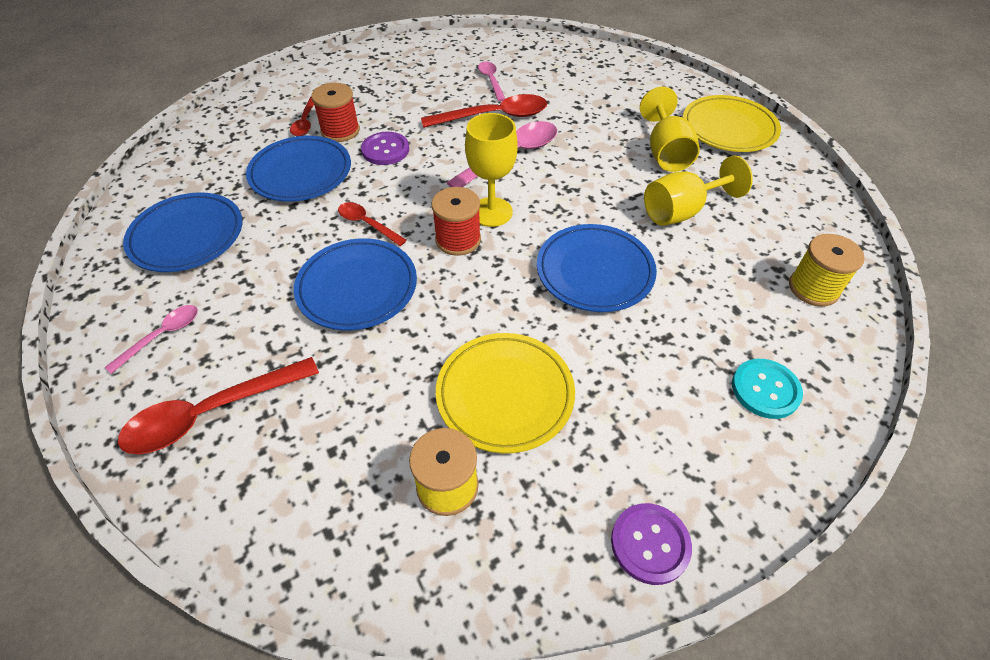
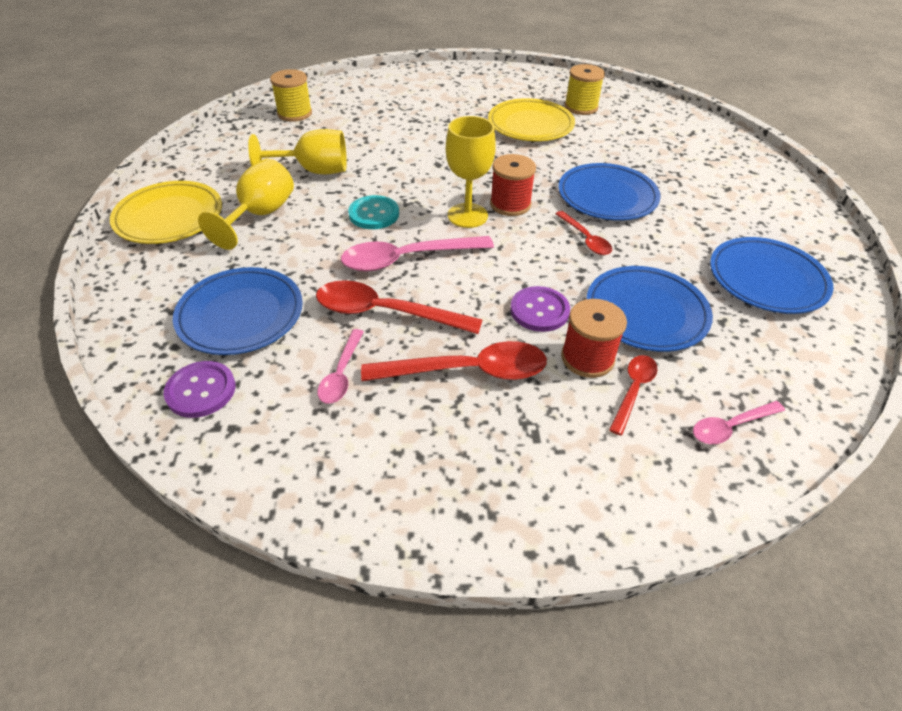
camera: 155 degrees left, 5 degrees down
pink spoon [105,305,198,374] -> pink spoon moved to [693,401,785,444]
red spoon [118,357,319,454] -> red spoon moved to [361,341,547,381]
blue plate [537,224,657,312] -> blue plate moved to [173,267,303,355]
purple button [611,503,692,585] -> purple button moved to [163,361,235,418]
turquoise button [732,359,803,419] -> turquoise button moved to [348,195,399,229]

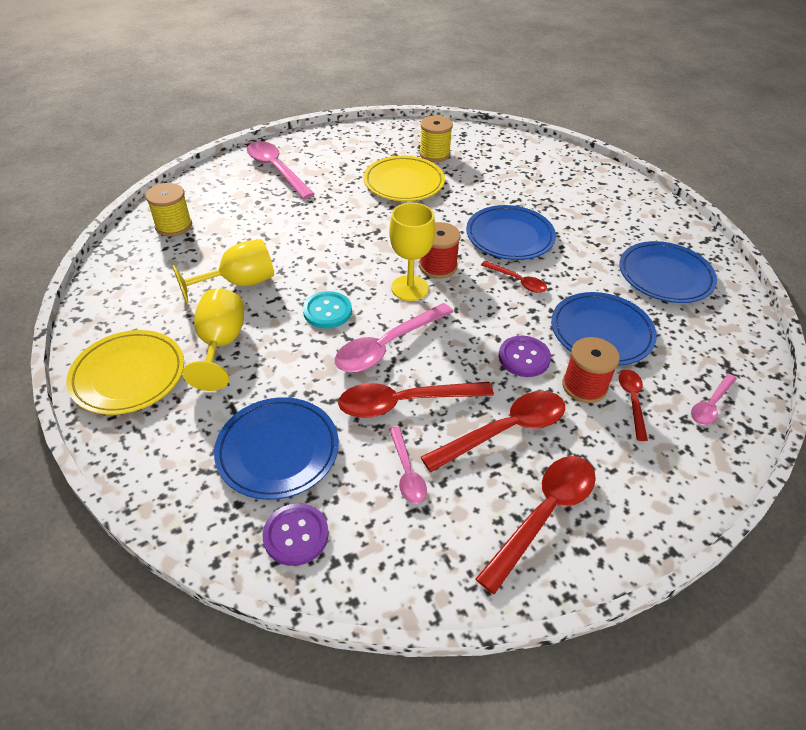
camera: 25 degrees left, 0 degrees up
none -> pink spoon [247,141,314,199]
none -> red spoon [476,456,596,594]

